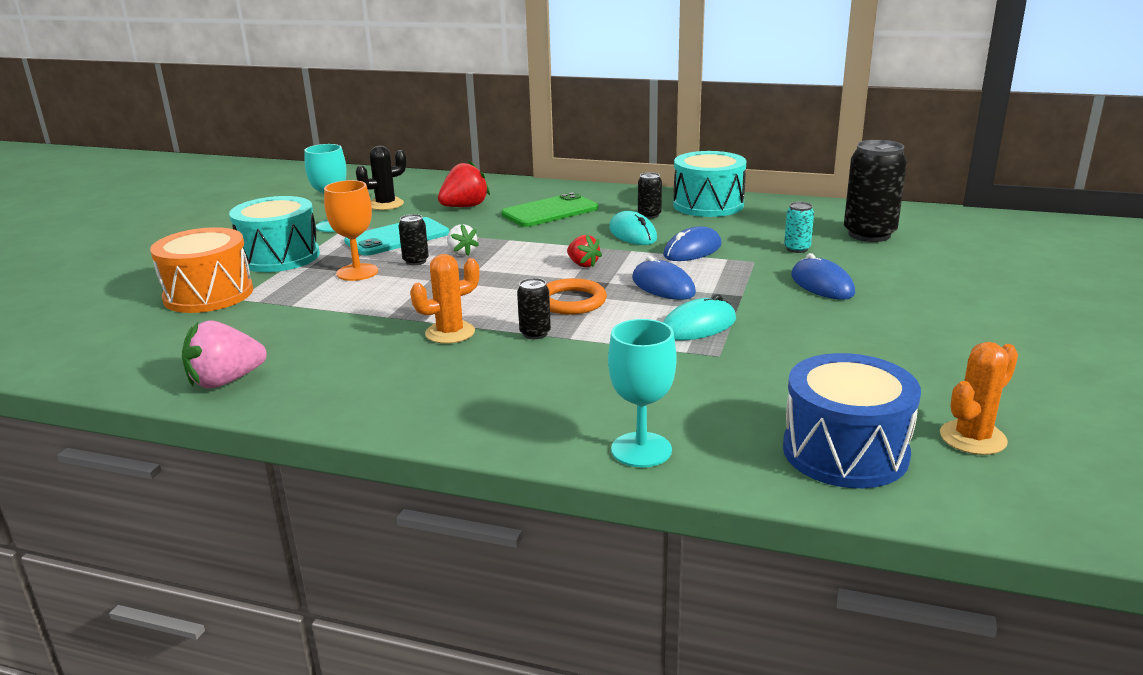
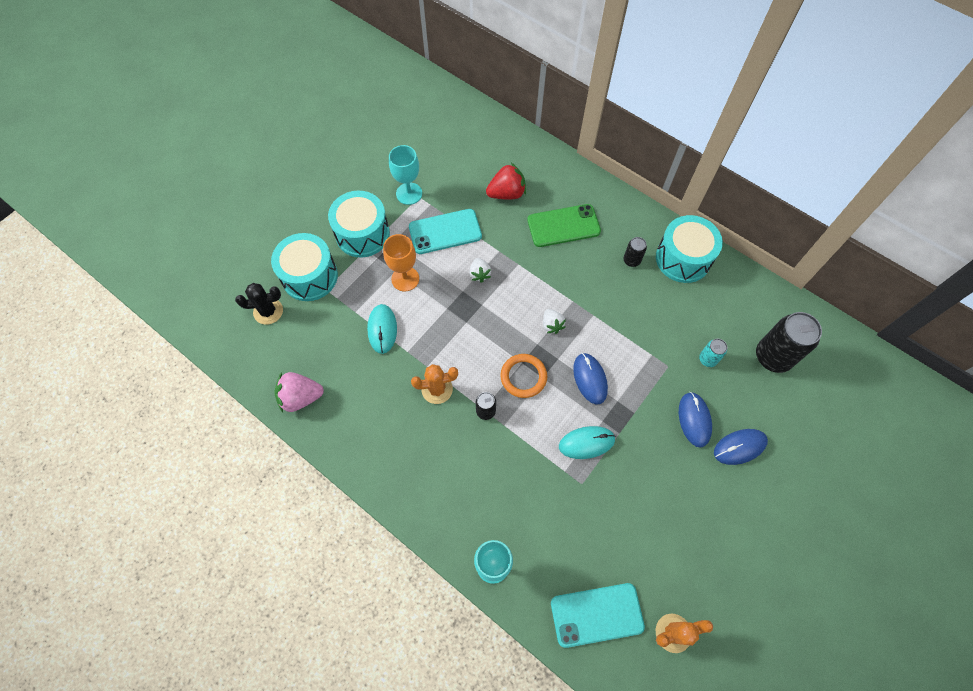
camera: 20 degrees right, 40 degrees up
orange drum [150,227,253,313] -> turquoise drum [271,233,338,301]
black cactus [356,146,407,210] -> black cactus moved to [235,283,283,325]
black can [398,214,429,265] -> none
red strawberry [567,234,602,267] -> white strawberry [543,309,566,334]
turquoise mouse [609,211,657,245] -> turquoise mouse moved to [367,304,397,354]
blue mouse [663,226,722,261] -> blue mouse moved to [714,429,768,465]
blue drum [783,353,921,488] -> turquoise phone [551,583,645,648]

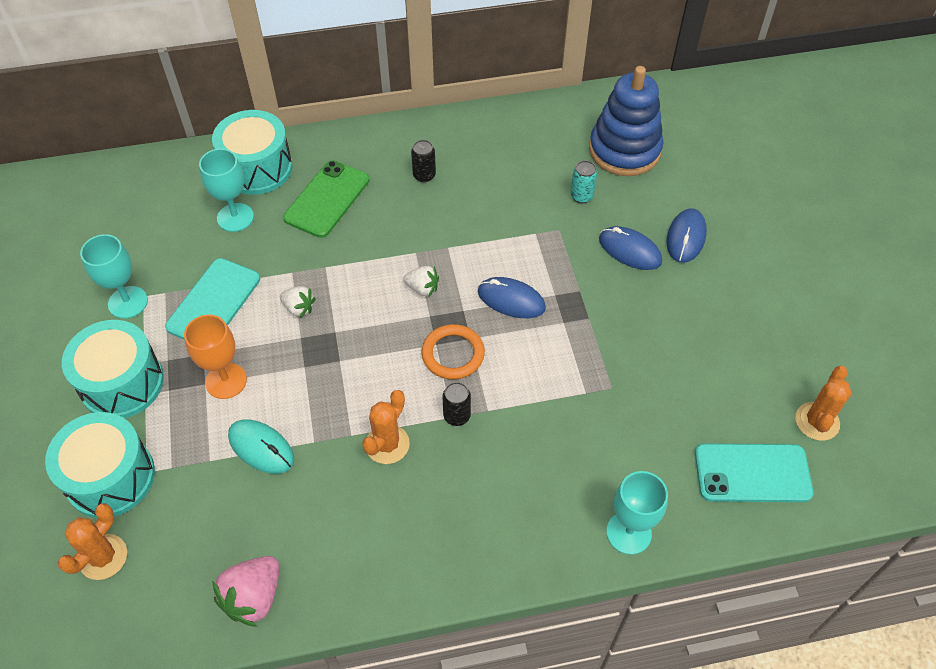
camera: 50 degrees left, 10 degrees down
black cactus [235,283,283,325] -> orange cactus [58,503,127,580]
red strawberry [486,163,526,199] -> turquoise goblet [199,149,254,232]
turquoise phone [551,583,645,648] -> turquoise phone turned 60 degrees clockwise [695,444,813,502]
turquoise mouse [559,426,616,459] -> none
turquoise drum [656,215,723,283] -> turquoise drum moved to [212,110,292,195]
black can [756,312,822,373] -> blue stacking toy [589,66,663,176]

